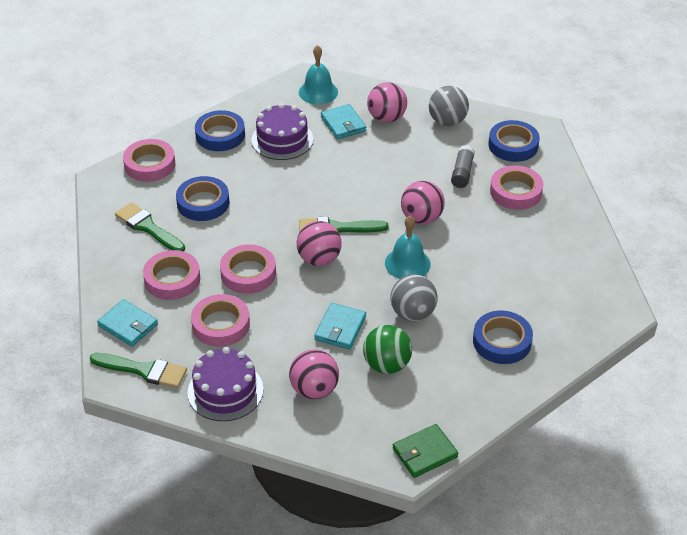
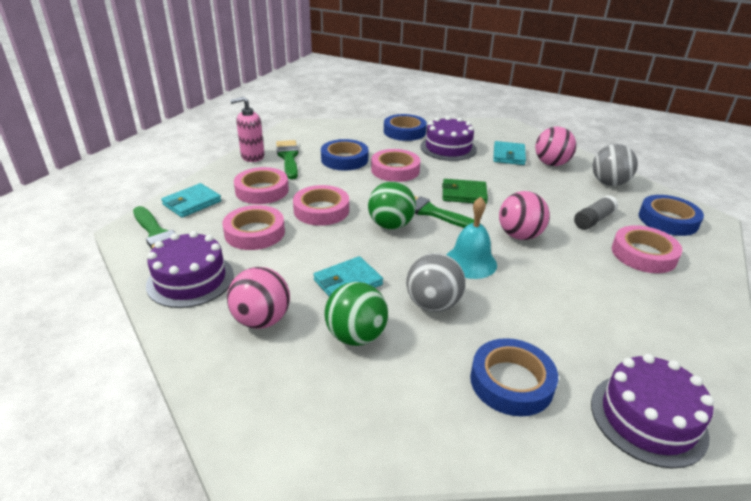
camera: 35 degrees right, 10 degrees down
turquoise wallet [97,299,158,347] -> turquoise wallet turned 60 degrees clockwise [161,183,221,218]
pink tape [123,139,175,182] -> pink tape moved to [371,149,420,182]
pink ball [297,221,342,266] -> green ball [368,181,416,230]
turquoise bell [299,45,338,105] -> none
green wallet [392,424,458,478] -> green wallet moved to [442,179,488,204]
none -> pink soap dispenser [230,97,264,162]
none -> purple cake [591,354,714,468]

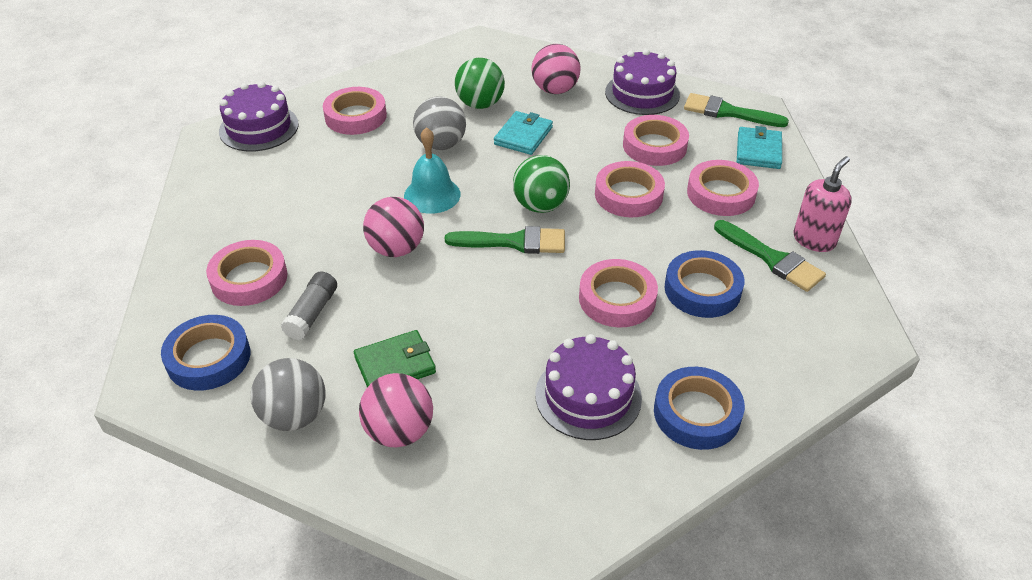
camera: 150 degrees right, 10 degrees up
green wallet [442,179,488,204] -> green wallet moved to [354,330,436,387]
blue tape [470,338,558,416] -> pink tape [323,87,387,135]
turquoise wallet [493,141,526,165] -> none

